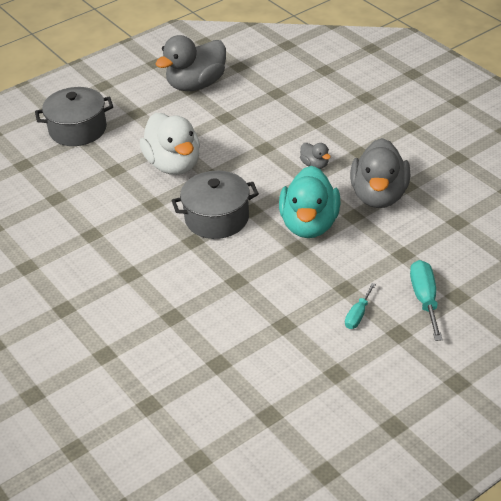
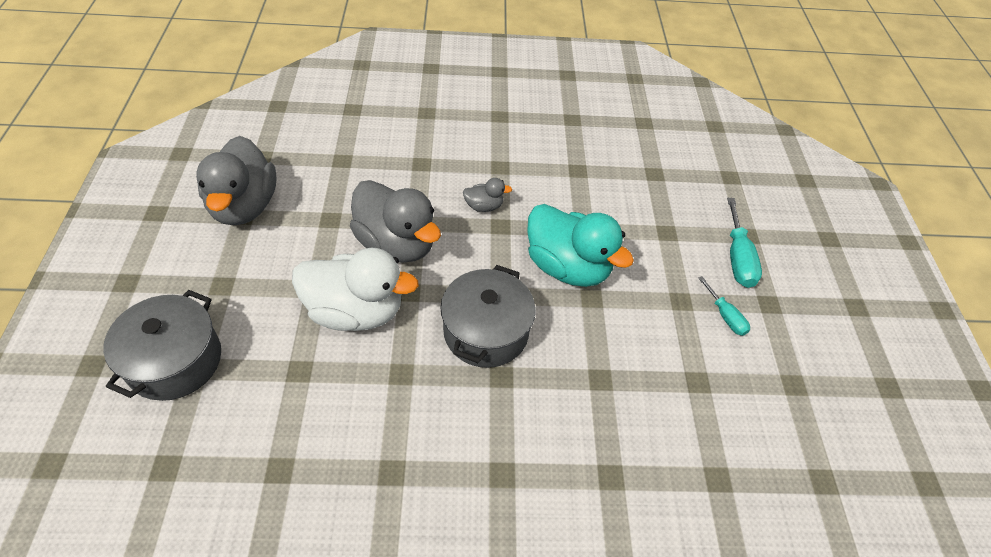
camera: 60 degrees left, 10 degrees up
grey duck [350,138,410,208] -> grey duck moved to [350,180,441,263]
turquoise screwdriver [410,260,443,341] -> turquoise screwdriver turned 120 degrees counterclockwise [727,198,762,288]

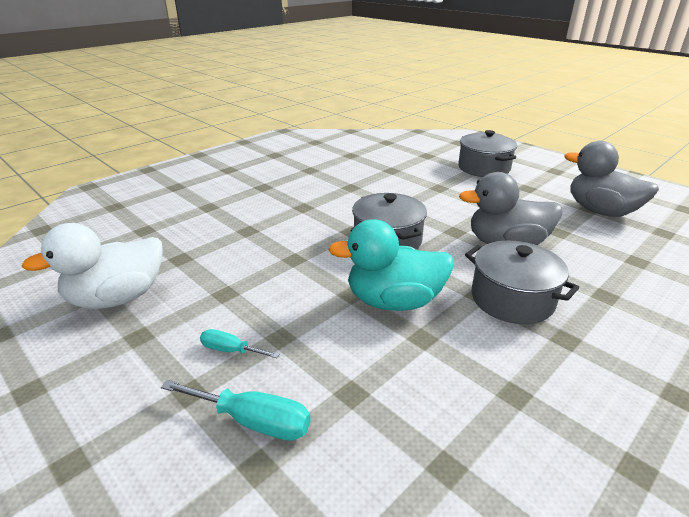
camera: 140 degrees right, 20 degrees down
white duck [292,248,419,331] -> white duck moved to [21,223,163,309]
grey duck [463,178,512,212] -> grey pot [465,240,579,324]
turquoise screwdriver [727,198,762,288] -> turquoise screwdriver turned 150 degrees clockwise [161,380,310,441]

